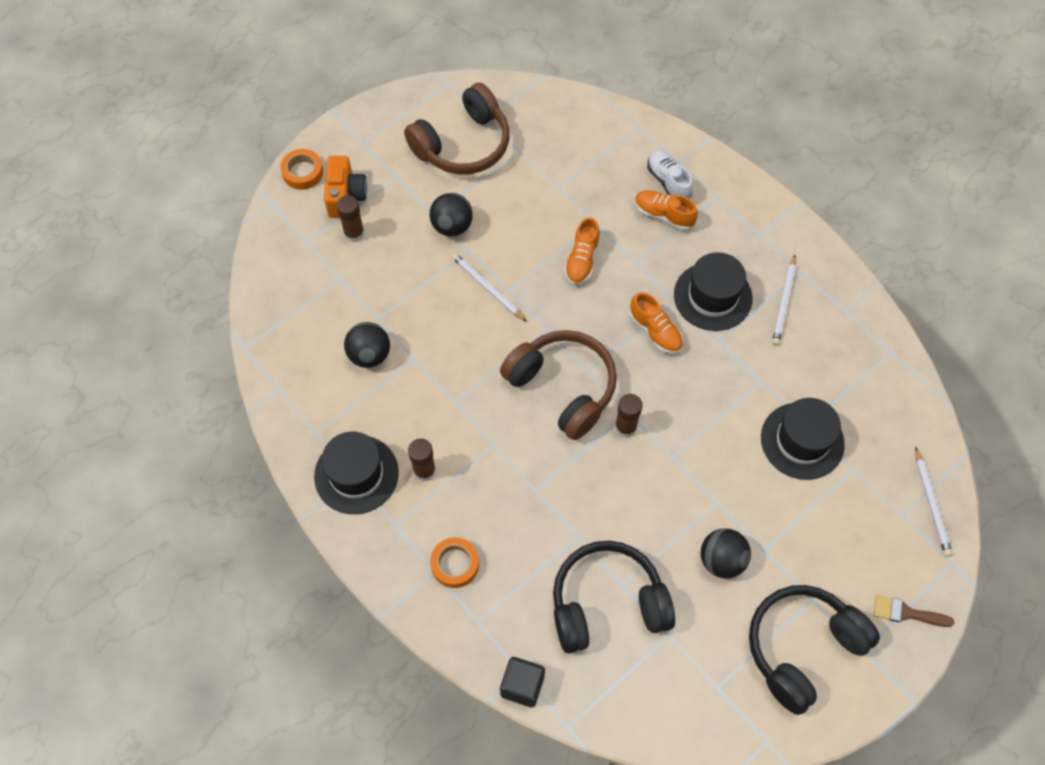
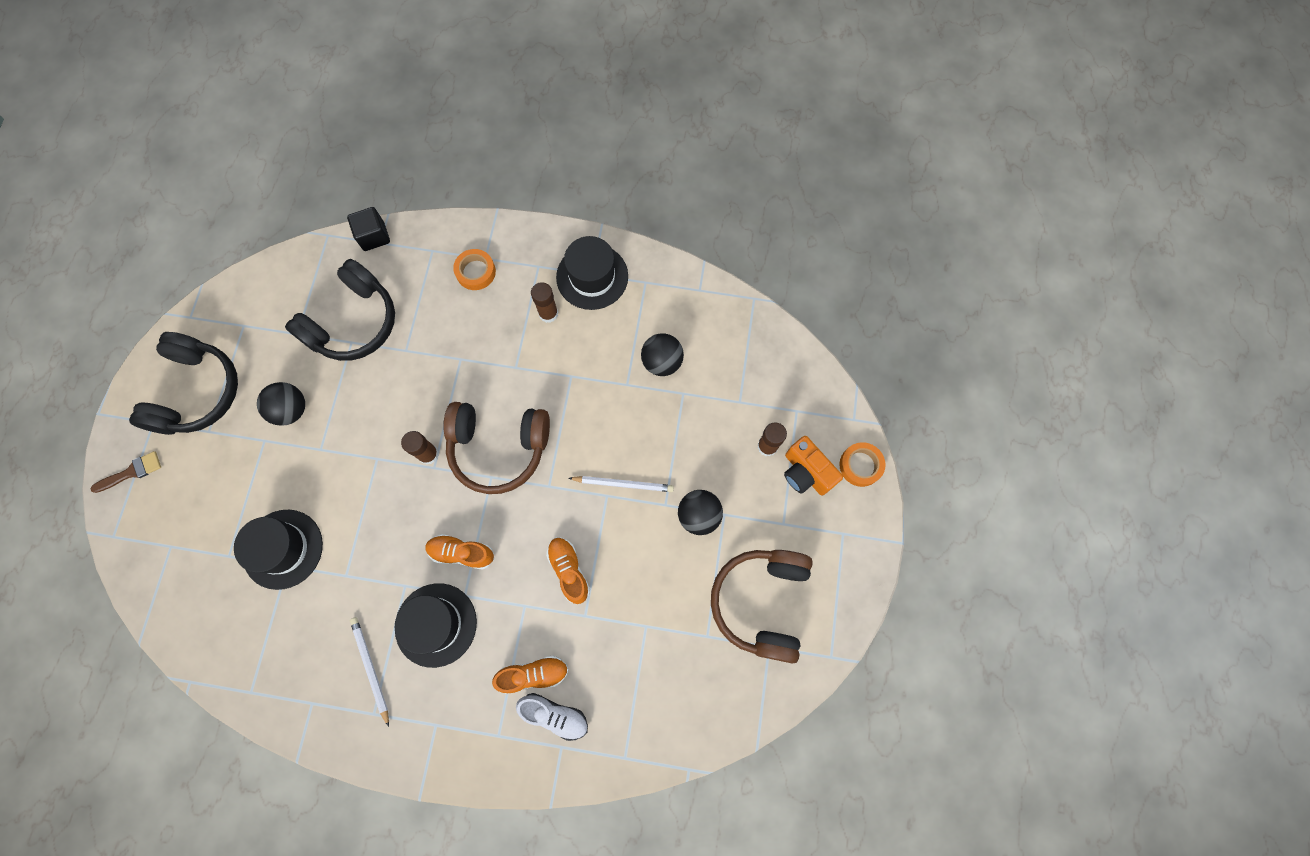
camera: 140 degrees right, 10 degrees up
white pencil [915,448,952,557] -> none

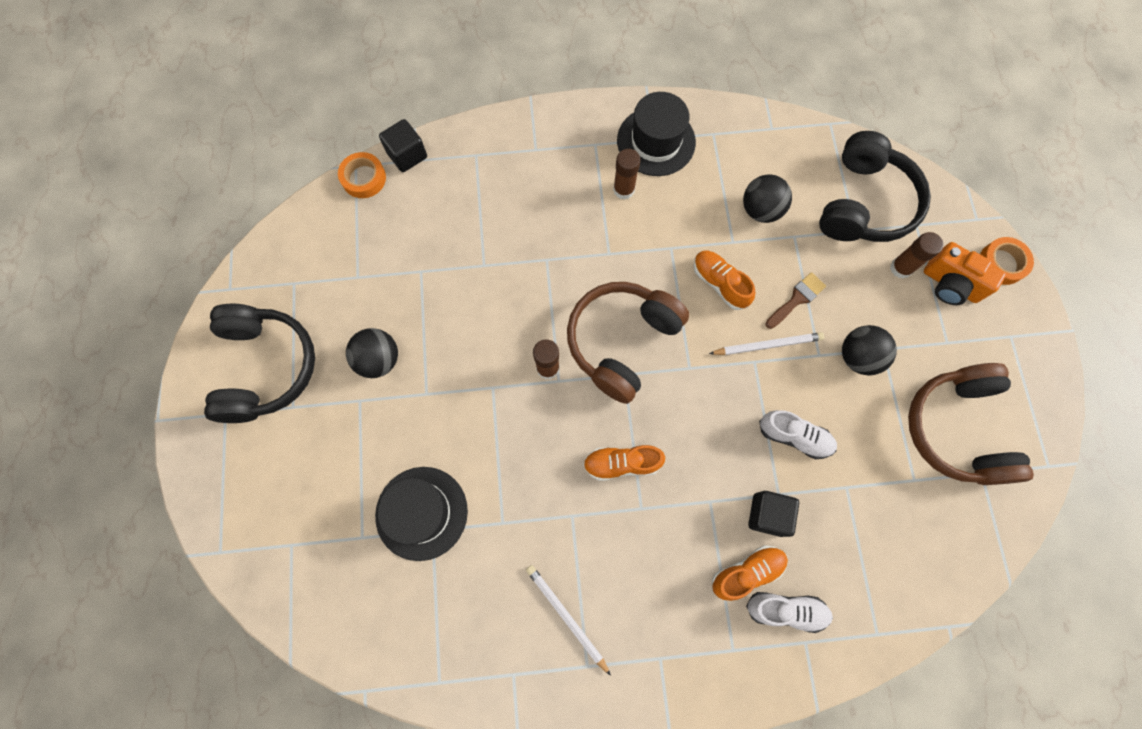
camera: 15 degrees left, 0 degrees up
brown brush [91,451,161,493] -> brown brush moved to [765,272,826,329]
black headphones [285,259,395,361] -> black headphones moved to [819,131,931,242]
black hat [395,583,477,668] -> none
brown headphones [443,402,550,494] -> brown headphones turned 135 degrees clockwise [567,282,689,404]
orange tape [453,249,496,290] -> orange tape moved to [338,152,386,198]
orange shoe [546,537,590,604] -> orange shoe moved to [694,251,755,310]
none -> black cube [748,491,799,537]
none -> white shoe [759,410,837,459]

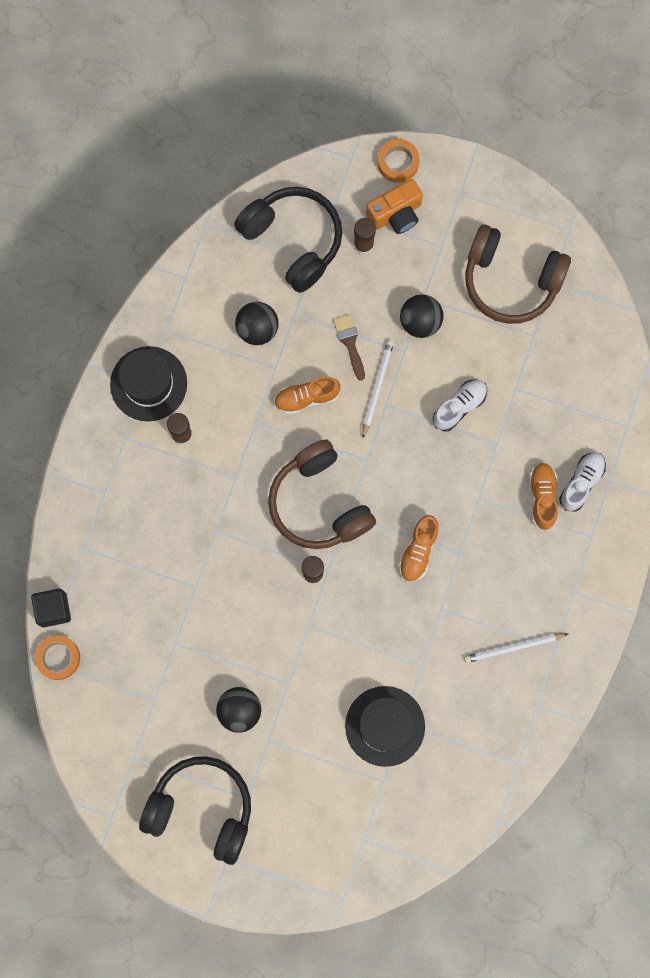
camera: 65 degrees left, 5 degrees up
black cube [748,491,799,537] -> none

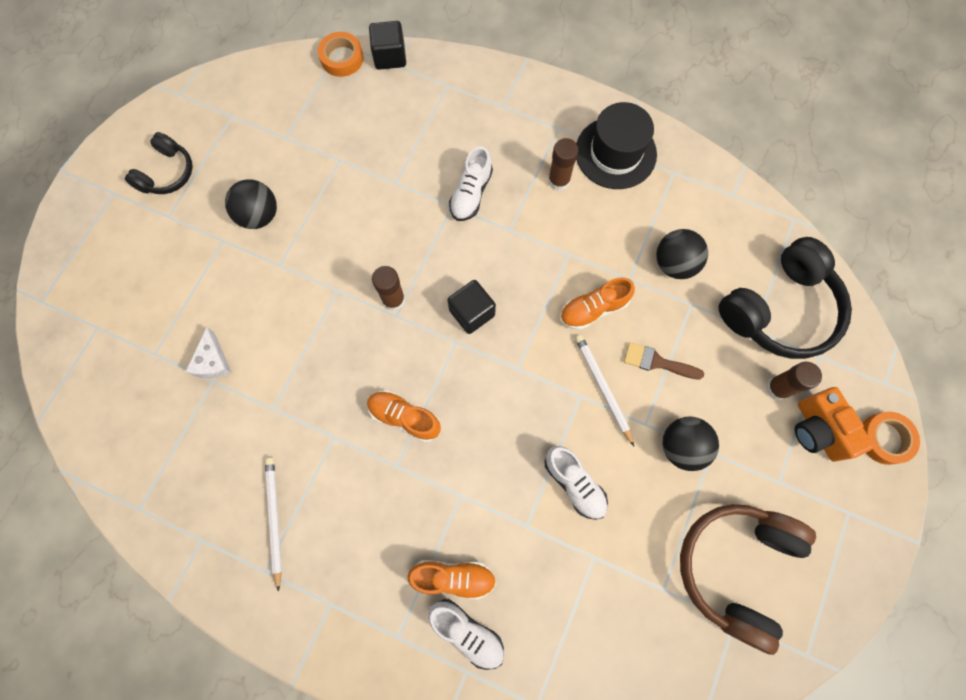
camera: 95 degrees right, 5 degrees down
black headphones [139,756,251,865] -> black headphones [125,132,193,194], size x0.56
brown headphones [268,439,376,549] -> black cube [447,280,496,334]
orange shoe [274,377,341,415] -> orange shoe turned 105 degrees counterclockwise [560,277,635,330]
brown brush [333,314,365,381] -> brown brush turned 150 degrees counterclockwise [624,342,704,379]
black hat [345,686,425,767] -> white cheese [185,327,232,378]
white pencil [362,340,394,438] -> white pencil turned 135 degrees counterclockwise [575,335,634,446]
none -> white shoe [449,146,493,221]

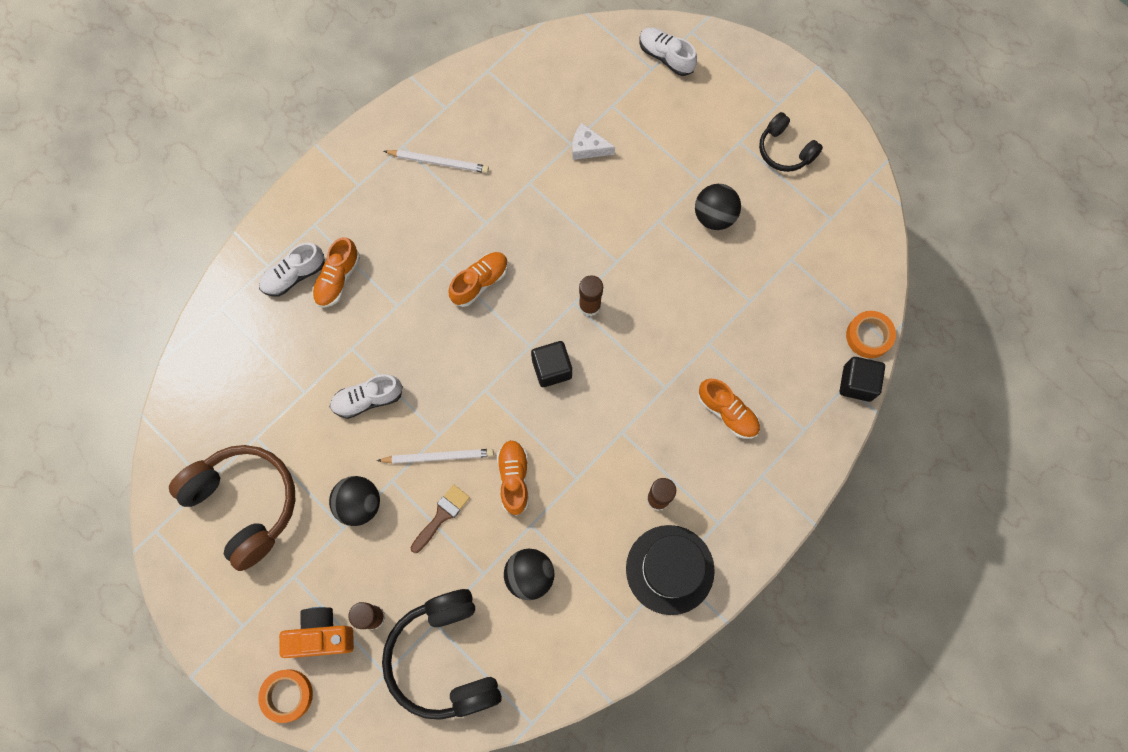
camera: 110 degrees right, 0 degrees up
white shoe [449,146,493,221] -> white shoe moved to [640,27,697,76]
none -> orange shoe [698,379,760,439]

